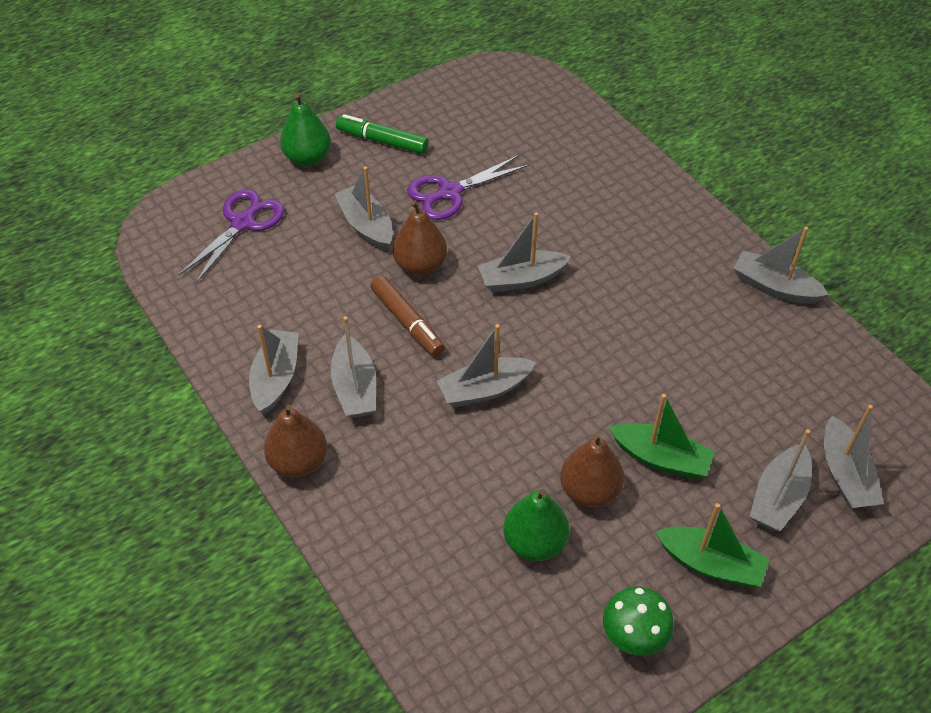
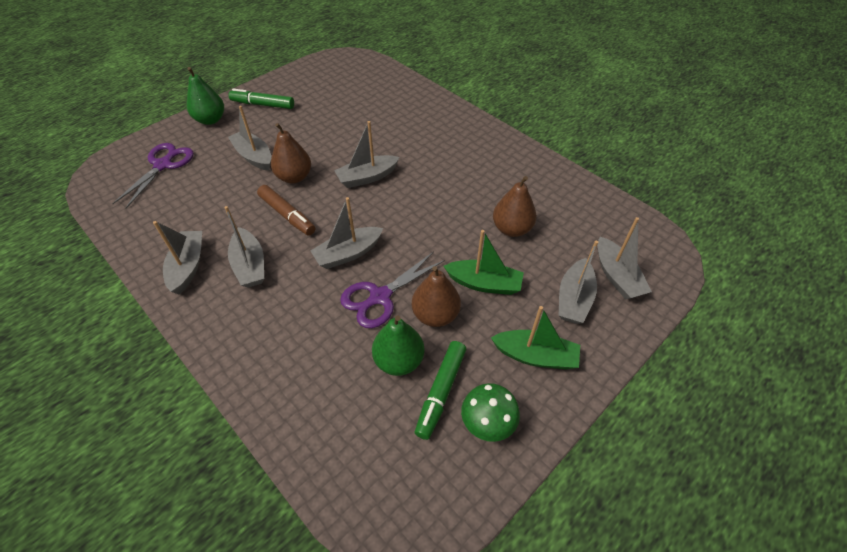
camera: 10 degrees left, 0 degrees up
brown pear [264,404,327,478] -> brown pear moved to [493,176,537,237]
purple scissors [407,155,529,220] -> purple scissors moved to [340,252,445,328]
grey boat [733,227,829,304] -> none
none -> green marker [415,341,466,440]

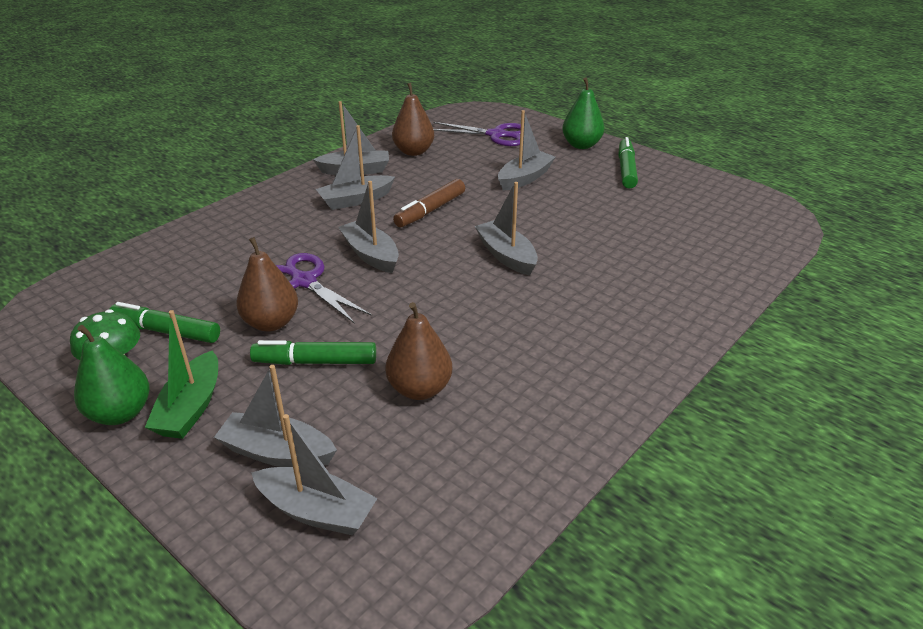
camera: 85 degrees right, 15 degrees down
brown pear [271,123,311,183] -> brown pear moved to [392,83,434,156]
green pear [372,316,425,376] -> green pear moved to [74,325,150,425]
green boat [444,230,524,295] -> green marker [250,340,376,365]
grey boat [598,217,652,299] -> grey boat turned 135 degrees counterclockwise [251,414,378,536]

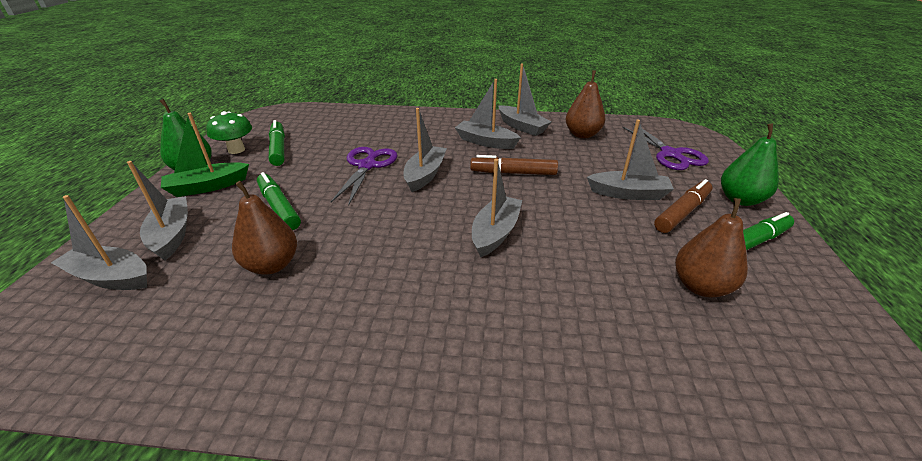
camera: 55 degrees right, 0 degrees up
brown pear [236,237,298,332] -> brown pear moved to [675,198,748,298]
grey boat [251,414,378,536] -> grey boat turned 120 degrees clockwise [51,195,147,290]
none -> brown marker [654,179,712,233]

